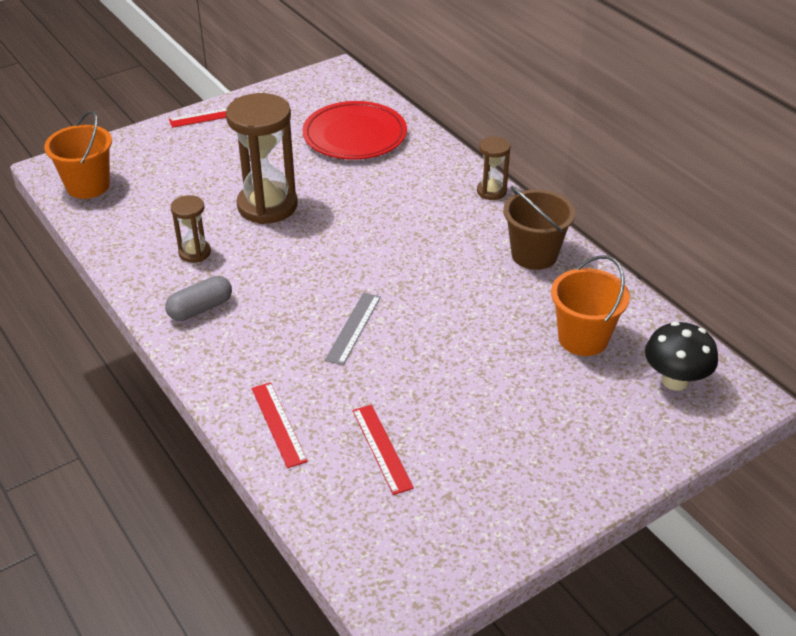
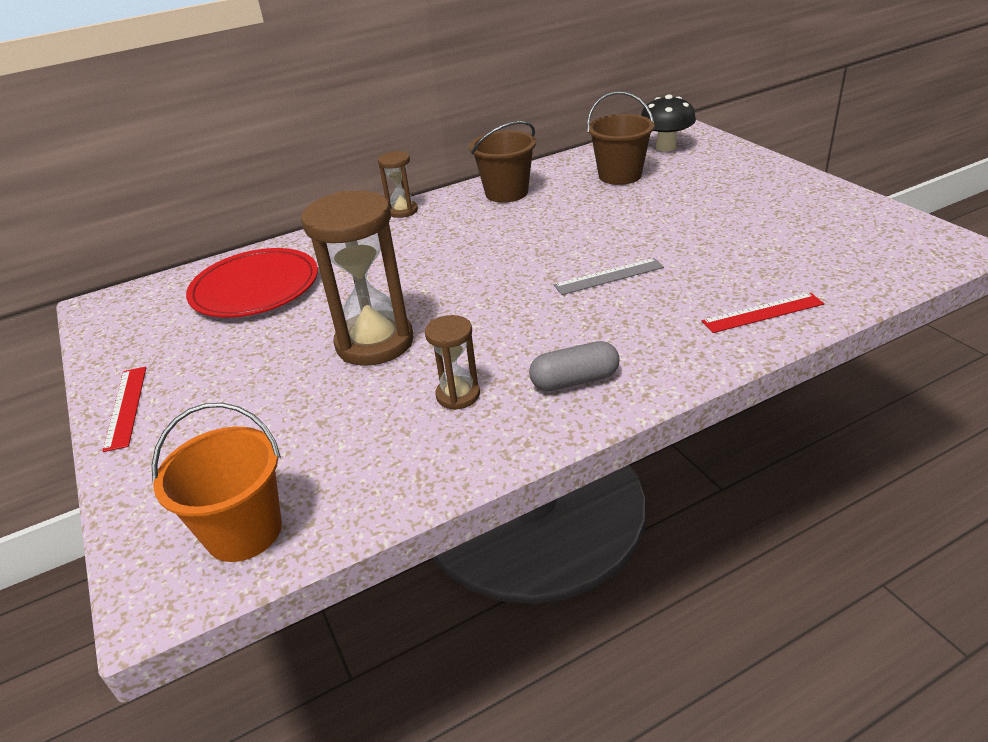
camera: 80 degrees left, 5 degrees down
grey capsule [165,276,232,321] -> grey capsule turned 75 degrees counterclockwise [529,341,620,391]
grey ruler [325,292,381,365] -> grey ruler turned 45 degrees counterclockwise [554,258,664,295]
red ruler [352,405,414,495] -> none
orange bucket [551,255,630,356] -> brown bucket [587,91,655,185]

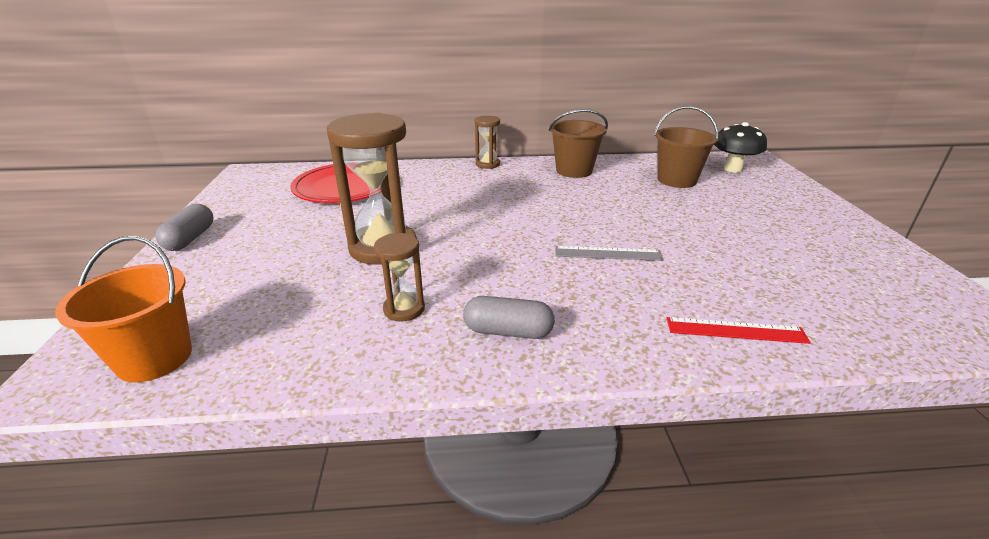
camera: 20 degrees right, 5 degrees down
red ruler [103,367,146,452] -> grey capsule [155,204,214,251]

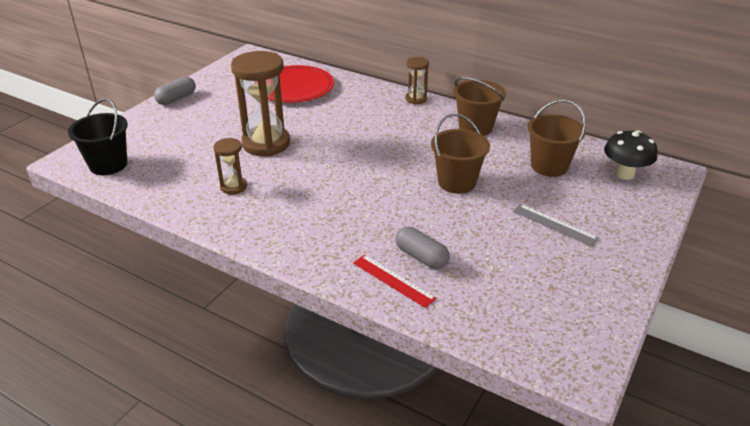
camera: 35 degrees right, 5 degrees up
orange bucket [55,236,192,382] -> black bucket [68,98,128,175]
grey capsule [463,296,555,339] -> grey capsule moved to [395,226,450,269]
grey ruler [555,246,664,261] -> grey ruler moved to [513,204,599,246]
none -> brown bucket [431,113,490,194]

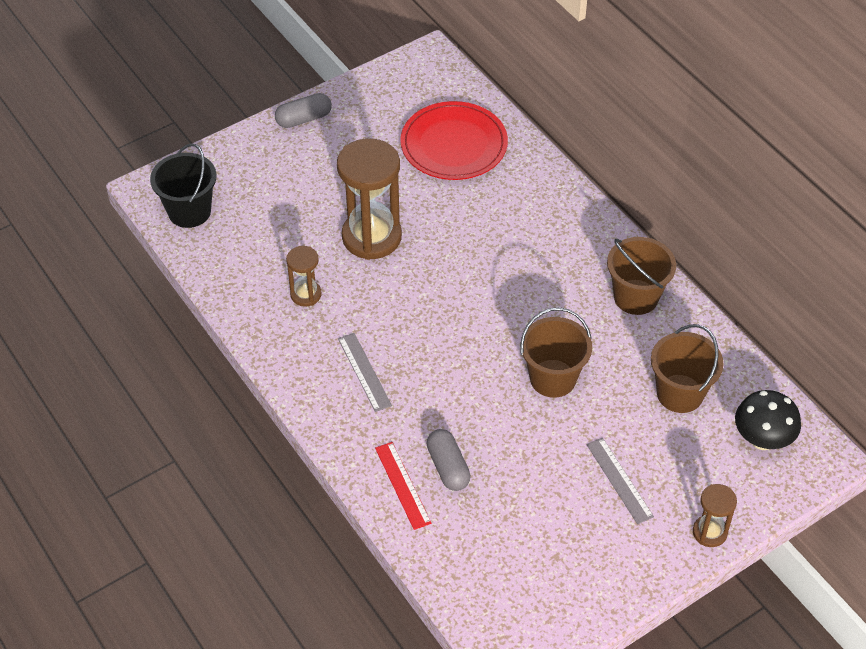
camera: 25 degrees right, 15 degrees up
brown hourglass [405,57,429,104] -> brown hourglass moved to [693,484,737,547]
none -> grey ruler [338,333,392,412]

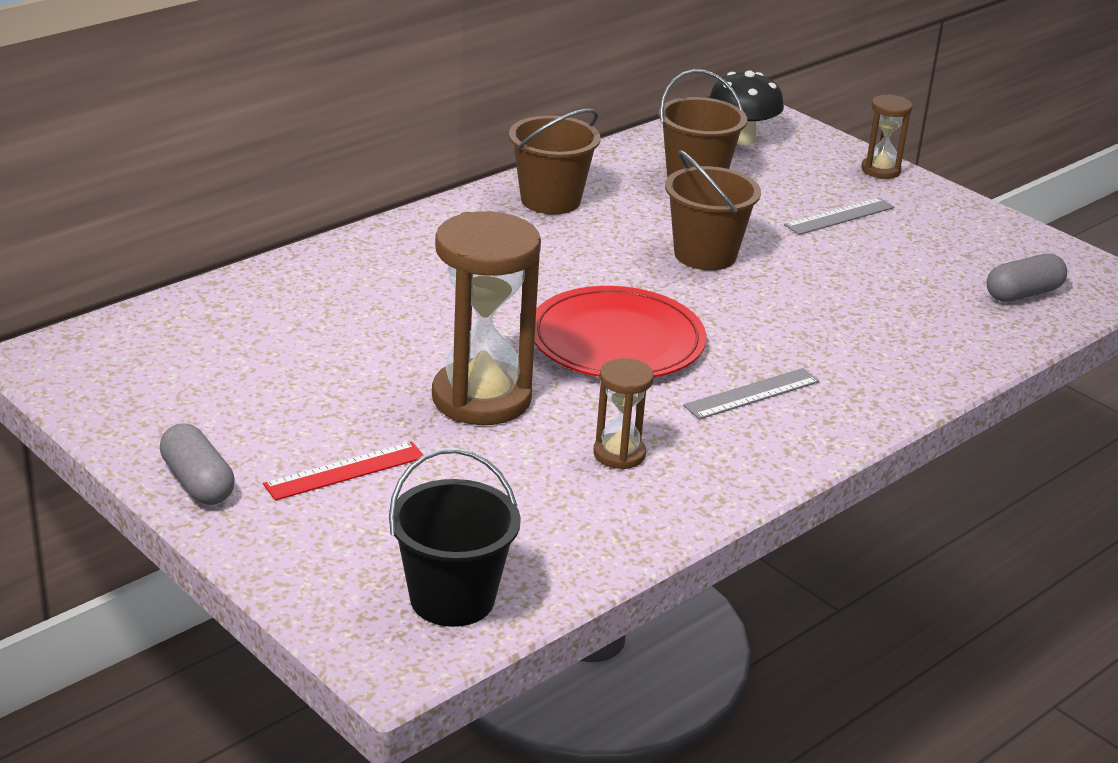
camera: 100 degrees left, 20 degrees down
red ruler [375,442,431,530] -> red ruler moved to [263,442,423,501]
red plate [400,101,508,180] -> red plate moved to [534,286,706,377]
grey capsule [427,429,471,491] -> grey capsule moved to [987,254,1067,302]

